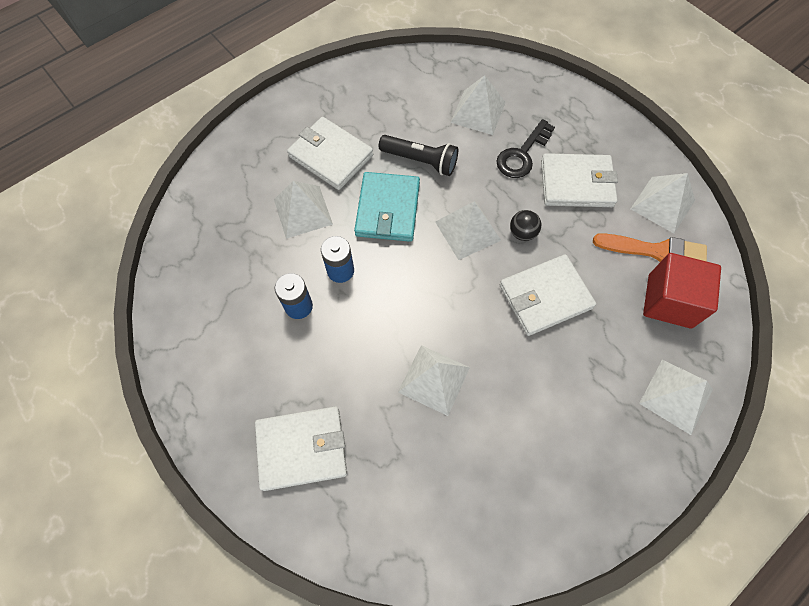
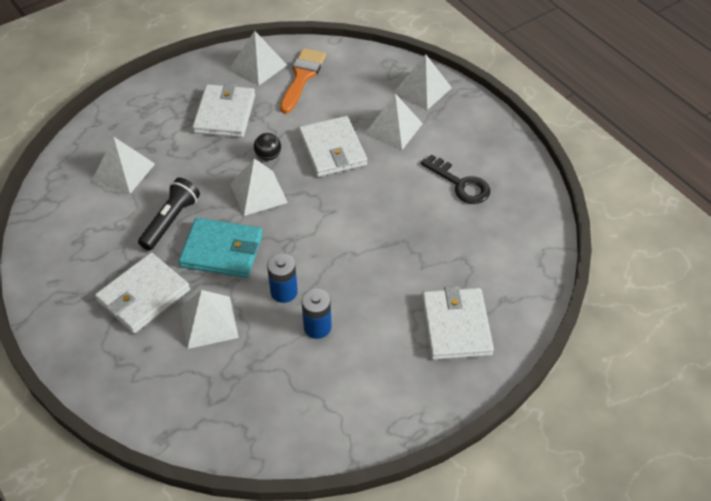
camera: 85 degrees left, 15 degrees down
white pyramid [398,345,470,416] -> white pyramid moved to [365,94,423,150]
black key [496,119,555,178] -> black key moved to [421,154,490,204]
red cube [643,253,721,329] -> none

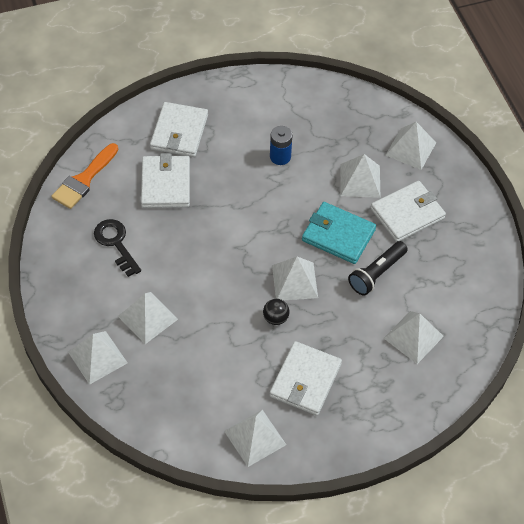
camera: 165 degrees left, 5 degrees up
blue battery [267,254,298,303] -> none
orange brush [280,48,326,113] -> orange brush moved to [51,143,118,209]
white wallet [299,116,367,177] -> white wallet moved to [141,153,190,208]
none -> white pyramid [385,122,436,170]

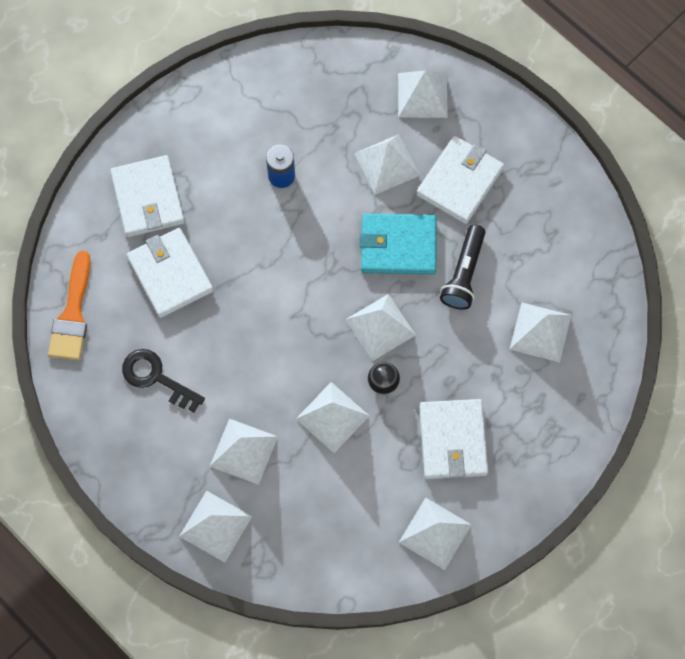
camera: 25 degrees left, 15 degrees up
none -> white pyramid [296,382,369,453]

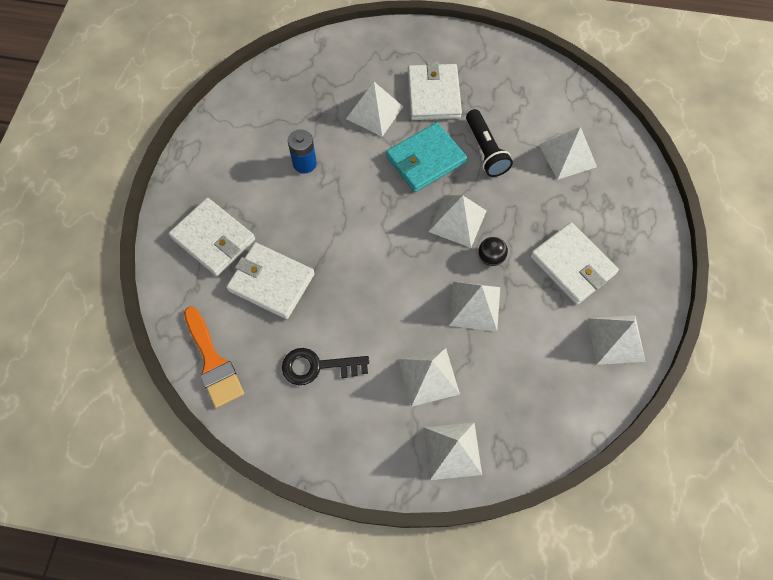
camera: 35 degrees left, 5 degrees down
white pyramid [398,70,448,118] -> none

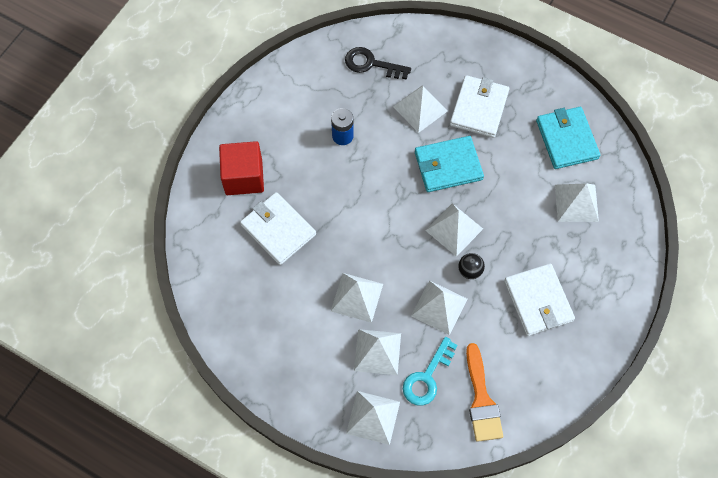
camera: 20 degrees right, 0 degrees up
white wallet [168,198,255,276] -> red cube [219,141,264,195]
orange brush [184,306,244,408] -> orange brush moved to [466,343,503,442]
black key [282,348,369,385] -> black key moved to [345,47,411,80]
black flashlight [466,109,513,177] -> none
white pyramid [588,315,646,365] -> white pyramid moved to [331,273,383,323]
none -> turquoise key [403,337,458,405]
none -> turquoise wallet [536,107,600,169]

